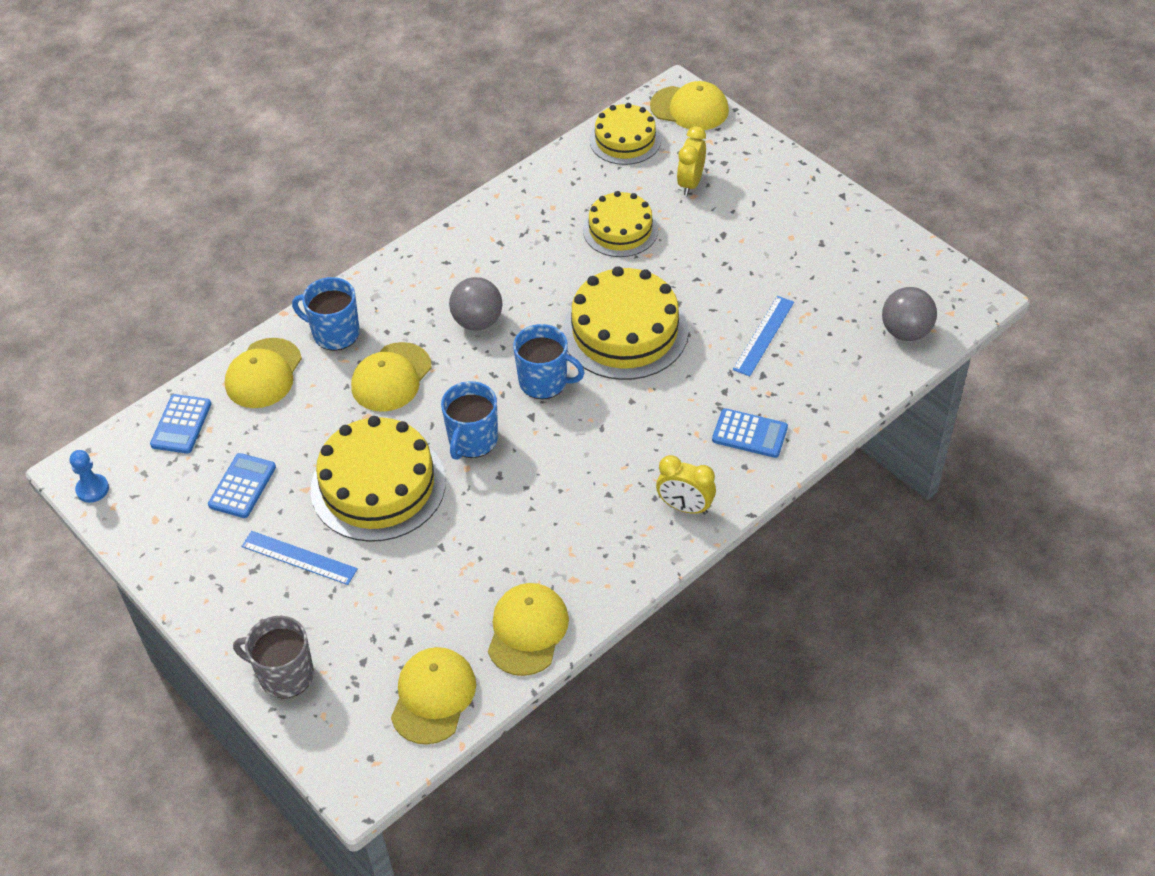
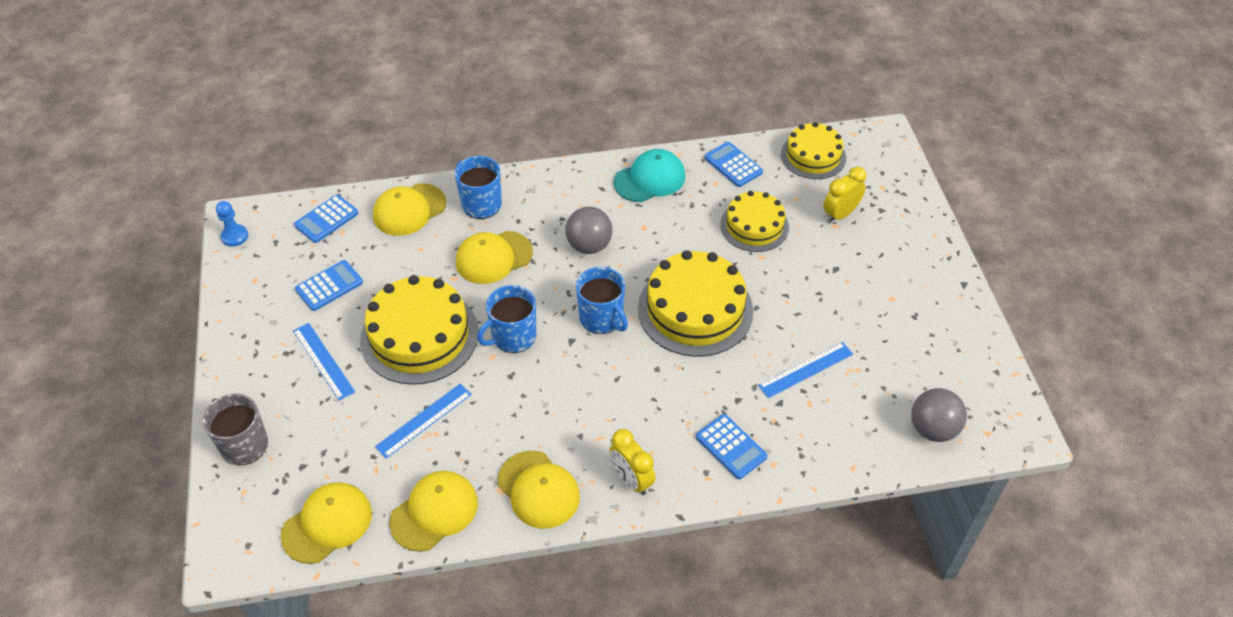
camera: 30 degrees right, 0 degrees up
yellow cap [650,81,729,130] -> yellow cap moved to [498,451,580,529]
none -> blue ruler [375,384,472,459]
none -> turquoise cap [614,149,685,202]
none -> blue calculator [705,142,763,187]

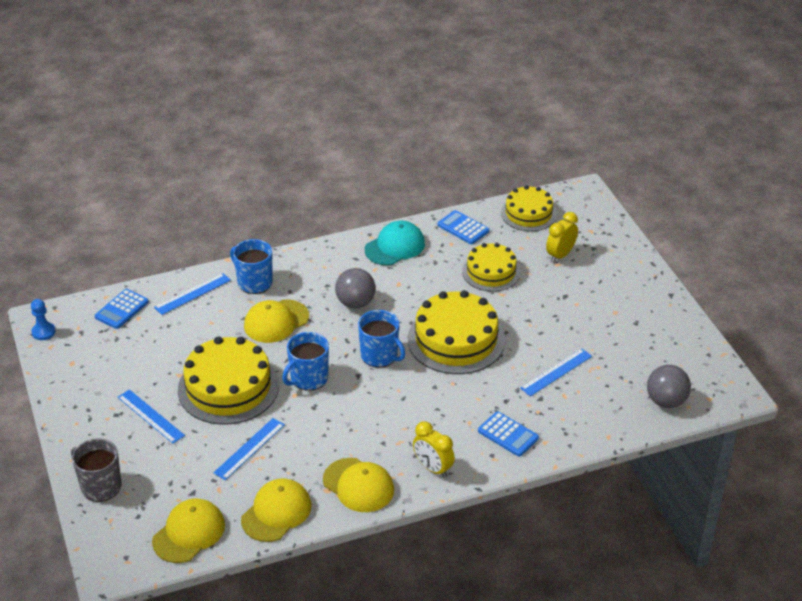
camera: 10 degrees left, 10 degrees down
blue calculator [295,260,363,311] -> none
yellow cap [373,183,446,236] -> blue ruler [154,273,231,315]

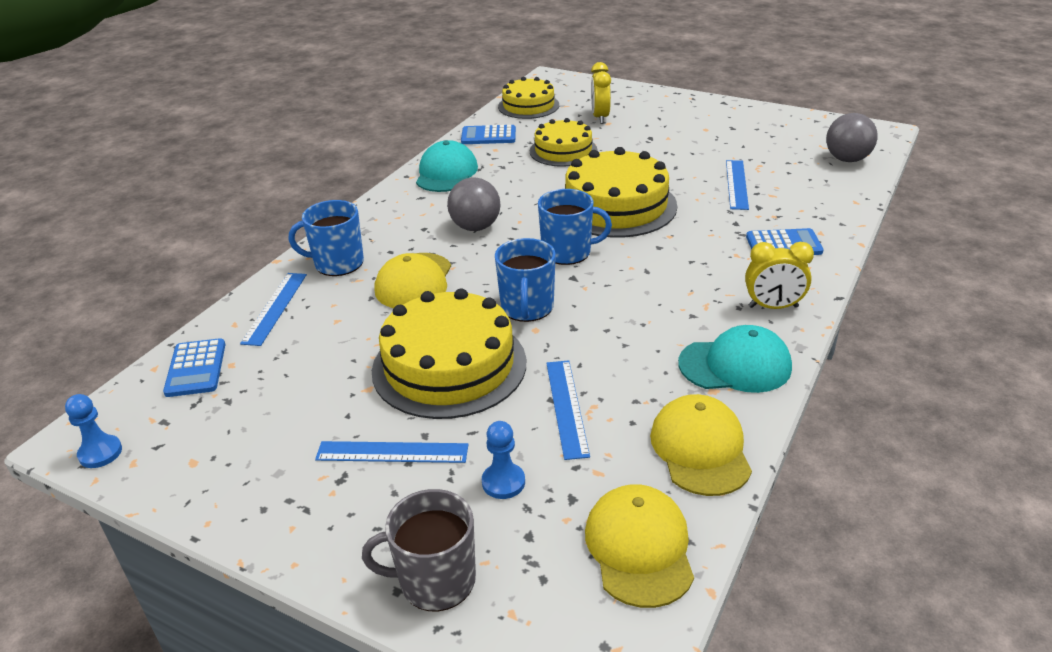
camera: 40 degrees left, 5 degrees down
yellow cap [323,458,394,512] -> turquoise cap [678,325,792,393]
none -> blue pawn [482,421,525,499]

